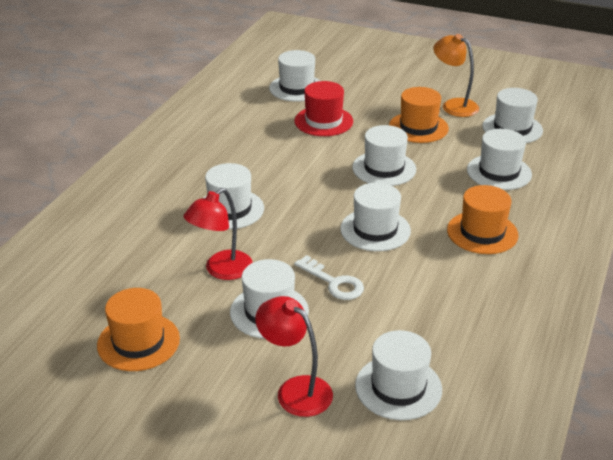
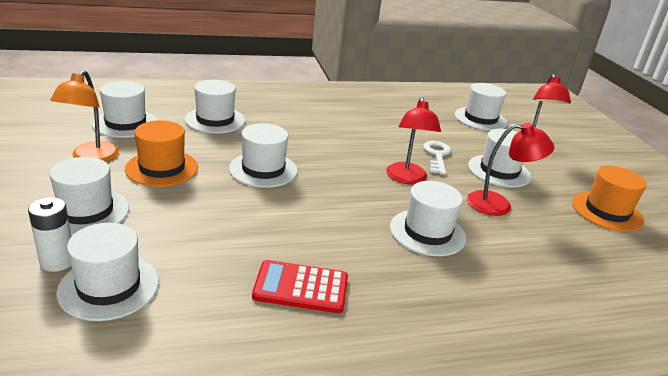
camera: 130 degrees left, 5 degrees down
red hat [294,81,353,136] -> none
white hat [340,183,411,251] -> white hat moved to [50,157,129,236]
orange hat [447,185,519,254] -> none
none -> white battery [28,197,71,272]
none -> red calculator [252,260,348,313]
none -> red lamp [386,97,441,185]

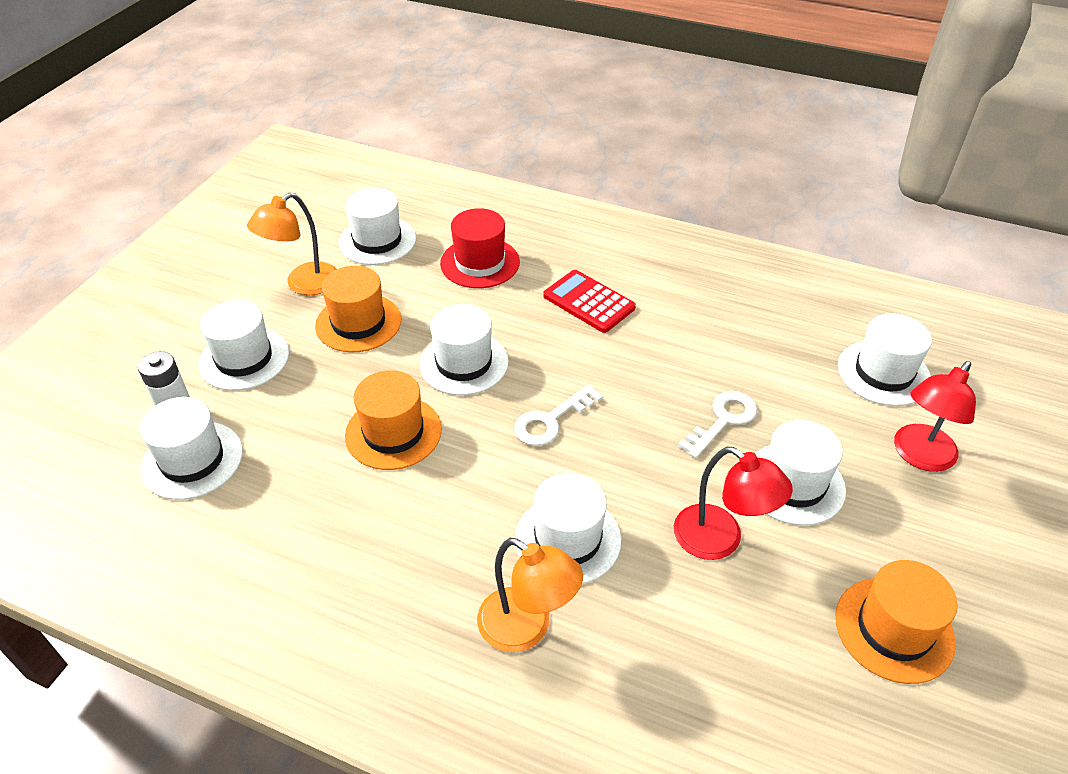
camera: 40 degrees right, 15 degrees up
white hat [185,80,245,133] -> red hat [440,208,520,288]
red calculator [252,260,348,313] -> red calculator moved to [543,270,636,333]
red lamp [386,97,441,185] -> none
none -> orange hat [345,370,442,470]
none -> orange lamp [477,538,583,652]
none -> white key [514,384,603,446]

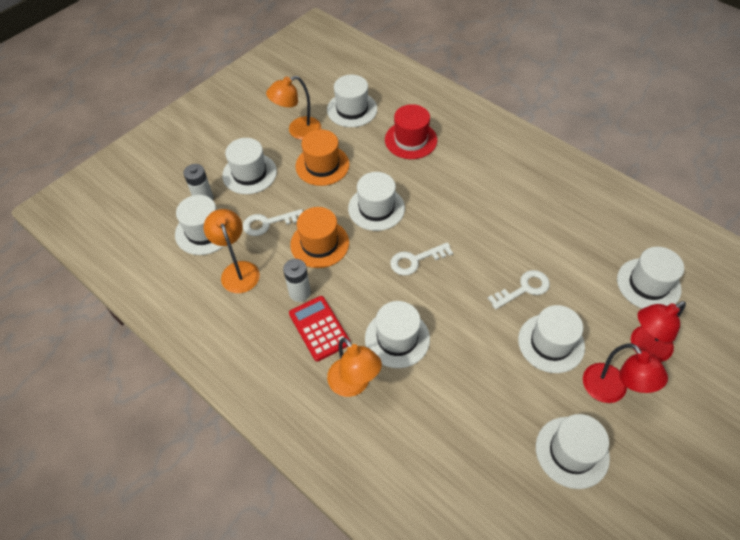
camera: 20 degrees right, 10 degrees up
red calculator [543,270,636,333] -> red calculator moved to [289,296,350,362]
red lamp [674,447,793,560] -> red lamp moved to [583,343,668,403]
orange hat [835,560,957,684] -> white hat [536,414,610,489]
none -> orange lamp [204,209,260,293]
none -> white key [243,209,303,236]
none -> white battery [283,259,311,302]

